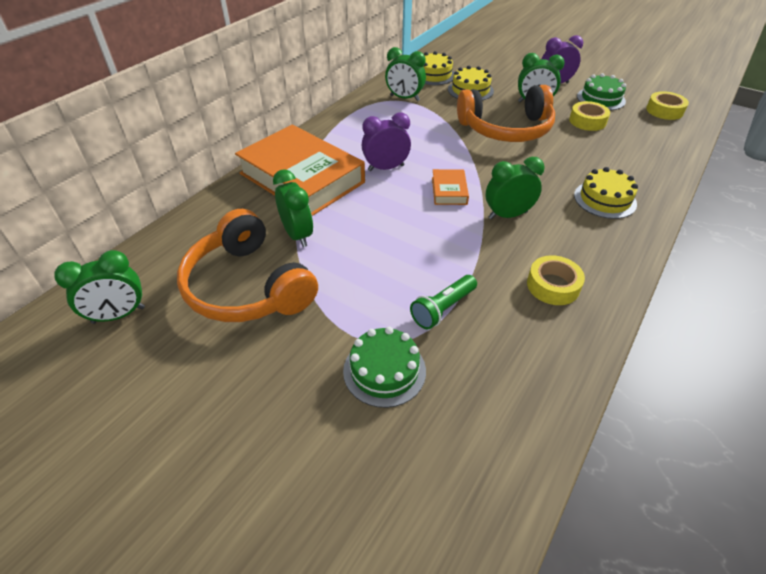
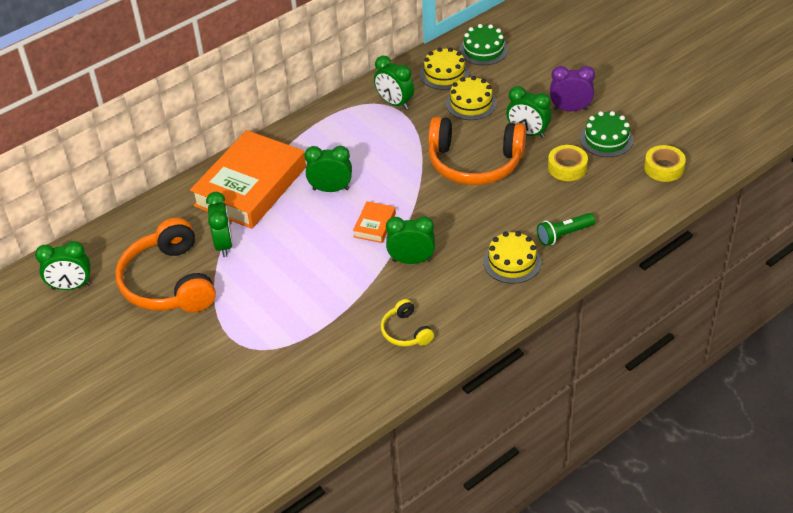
camera: 20 degrees right, 0 degrees up
orange book [235,125,365,216] -> orange book turned 60 degrees clockwise [190,130,306,229]
green cake [343,327,426,408] -> green cake moved to [459,24,508,65]
purple clock [362,112,411,171] -> green clock [304,146,352,192]
green flashlight [410,275,477,329] -> green flashlight moved to [537,213,595,246]
yellow tape [527,255,585,305] -> yellow headphones [381,299,434,347]

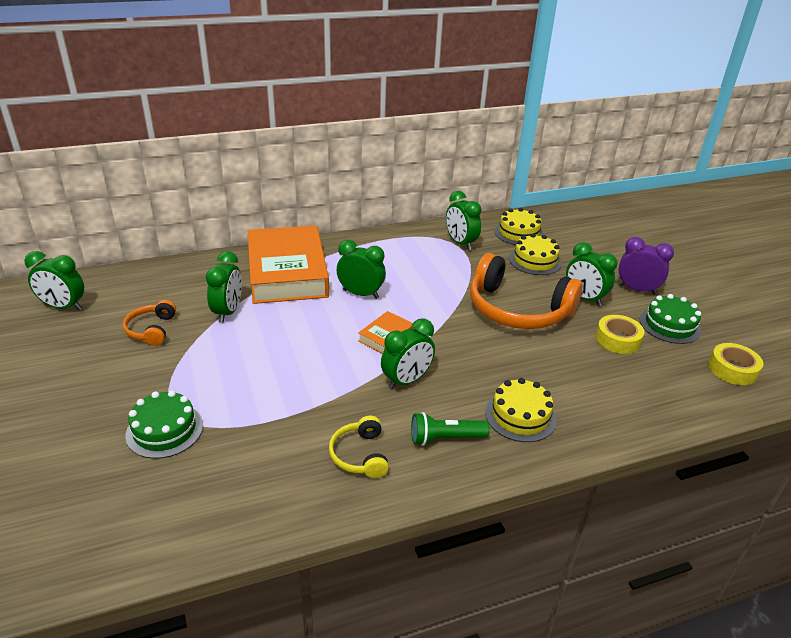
camera: 15 degrees right, 10 degrees down
orange headphones [115,218,216,312] -> orange headphones [123,300,176,346], size x0.48
orange book [190,130,306,229] -> orange book turned 60 degrees counterclockwise [248,225,329,304]
green clock [386,216,435,264] -> green clock turned 120 degrees clockwise [381,318,435,390]
green cake [459,24,508,65] -> green cake moved to [125,390,203,459]
green flashlight [537,213,595,246] -> green flashlight moved to [411,412,490,446]

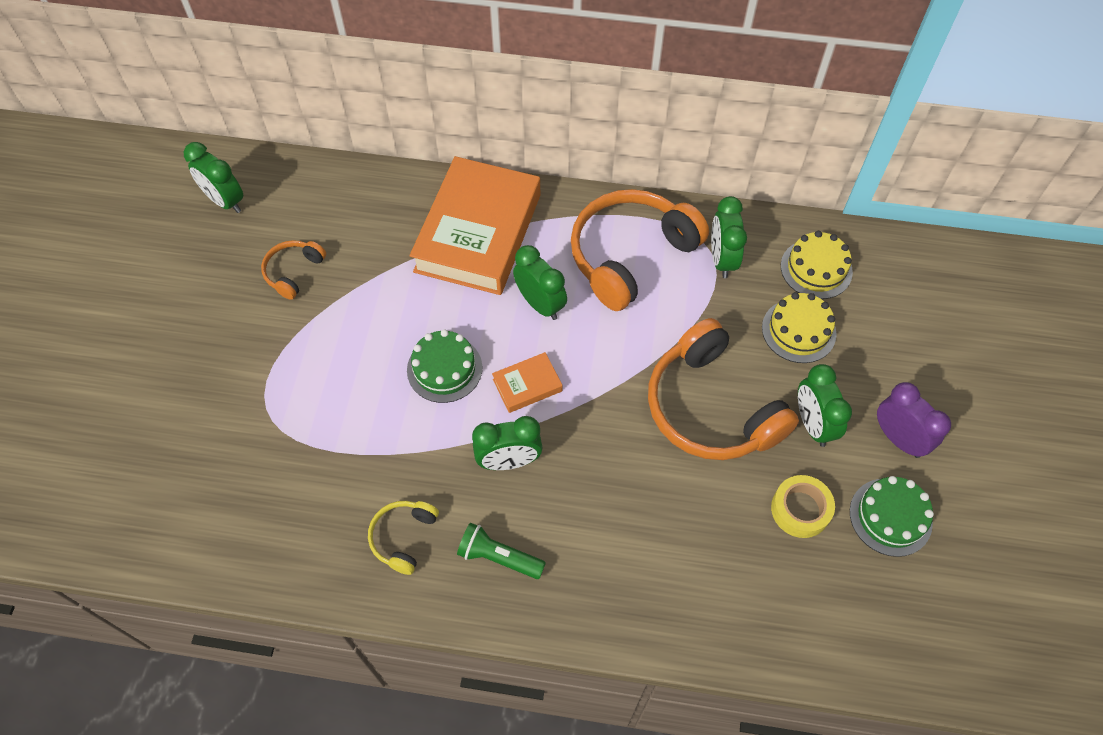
camera: 30 degrees right, 25 degrees up
green cake [125,390,203,459] -> green cake moved to [407,329,482,403]
green clock [206,251,242,323] -> none
yellow cake [485,378,556,442] -> none
yellow tape [709,343,763,385] -> none
none -> orange headphones [571,189,709,311]

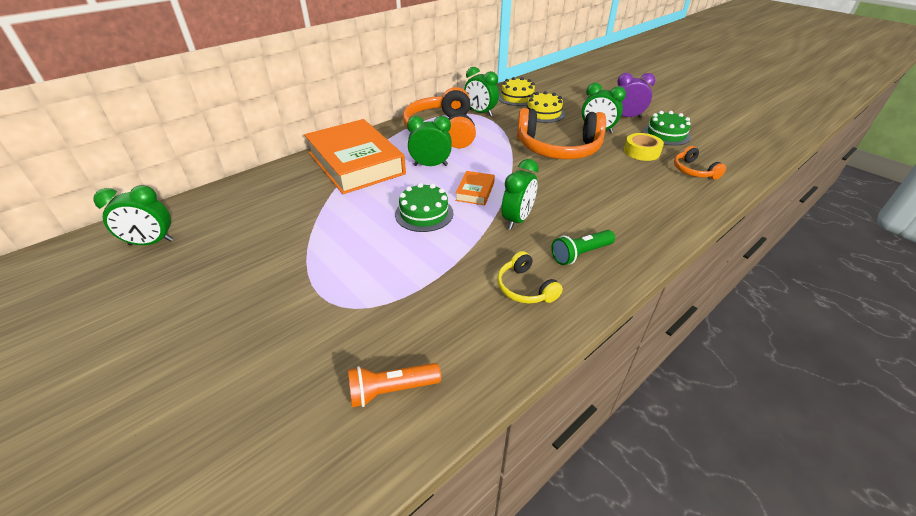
camera: 50 degrees left, 20 degrees down
orange headphones [261,240,326,300] -> orange headphones moved to [674,146,726,180]
none -> orange flashlight [348,363,441,407]

